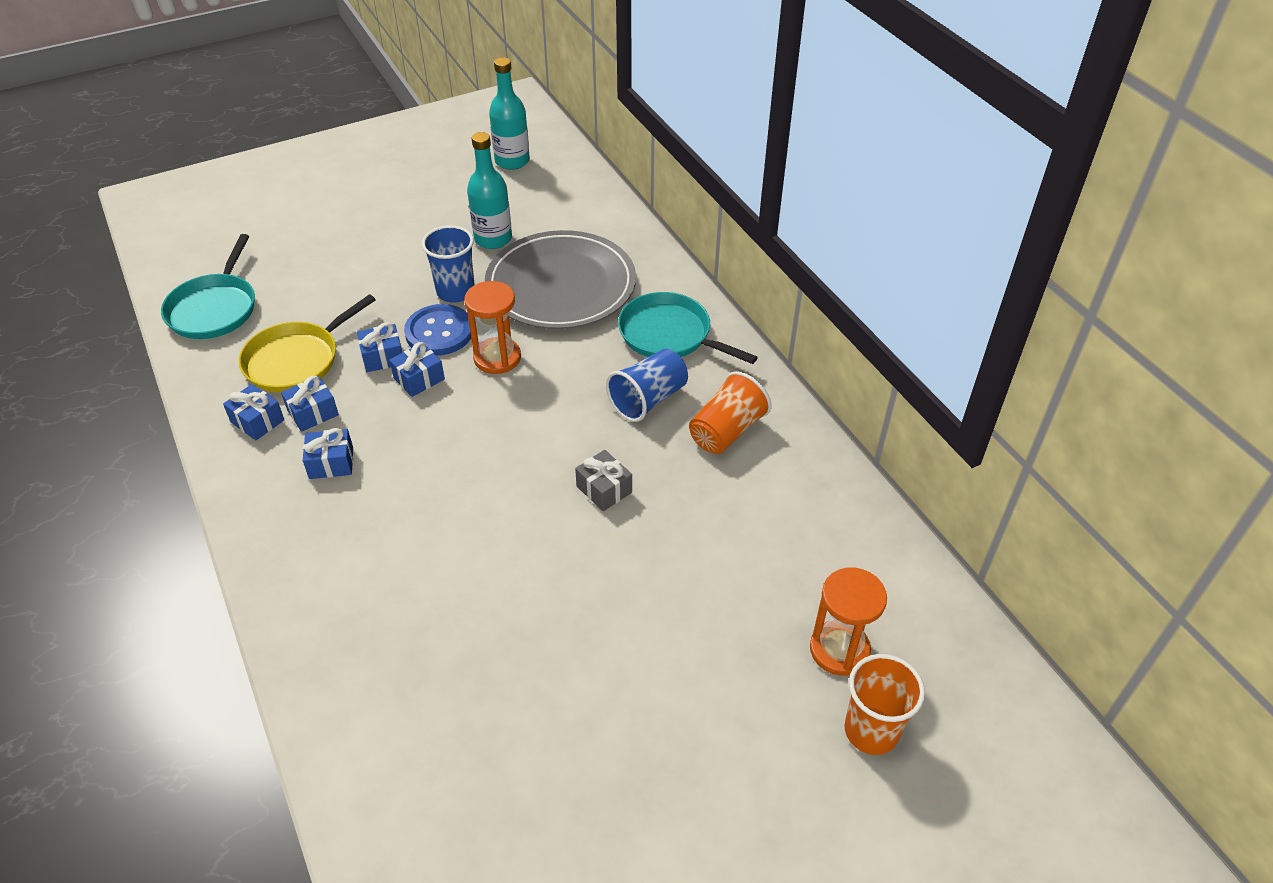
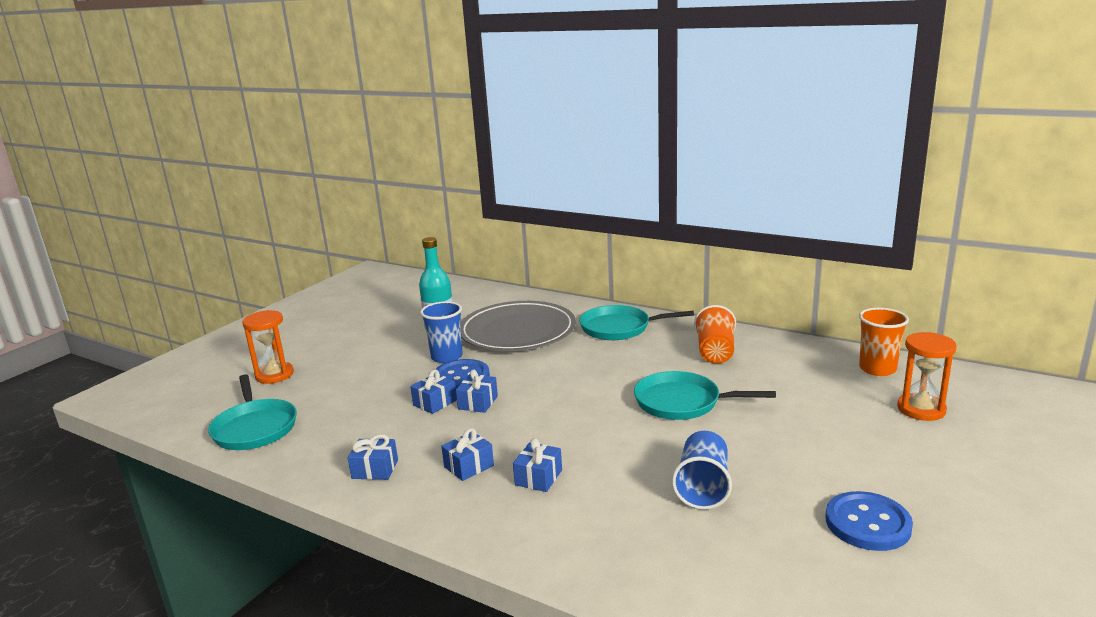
camera: 30 degrees left, 25 degrees down
yellow pan [239,294,376,393] -> none
blue gift [281,376,339,432] -> blue gift moved to [513,438,562,492]
orange hourglass [464,281,521,374] -> orange hourglass moved to [242,310,294,384]
turquoise bottle [489,57,530,170] -> none
grey gift [575,450,632,511] -> turquoise pan [634,371,776,420]
blue cup [606,349,688,422] -> blue cup moved to [672,431,732,510]
orange cup [844,654,925,755] -> orange cup moved to [859,308,909,376]
none -> blue button [825,491,913,551]

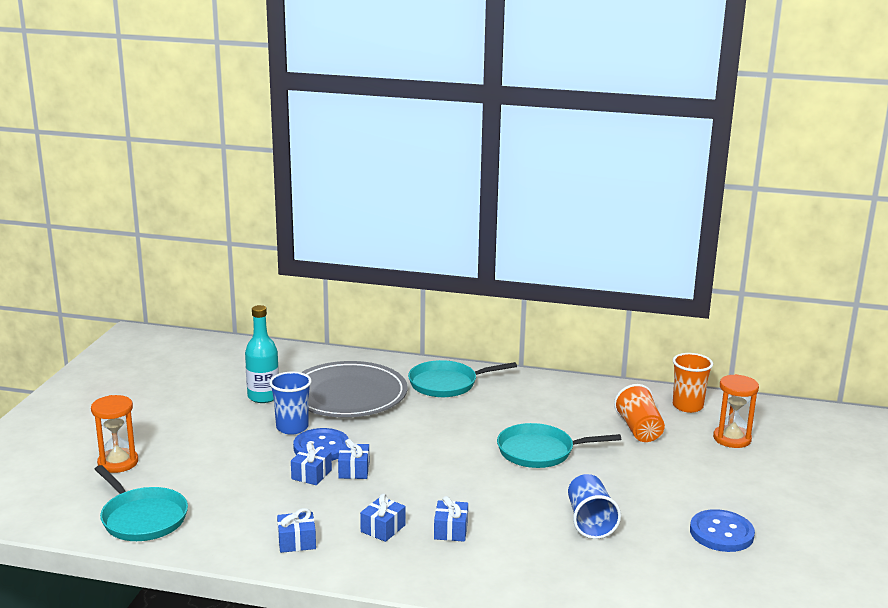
camera: 20 degrees left, 0 degrees up
orange cup [694,305,736,364] -> orange cup moved to [614,384,665,442]

